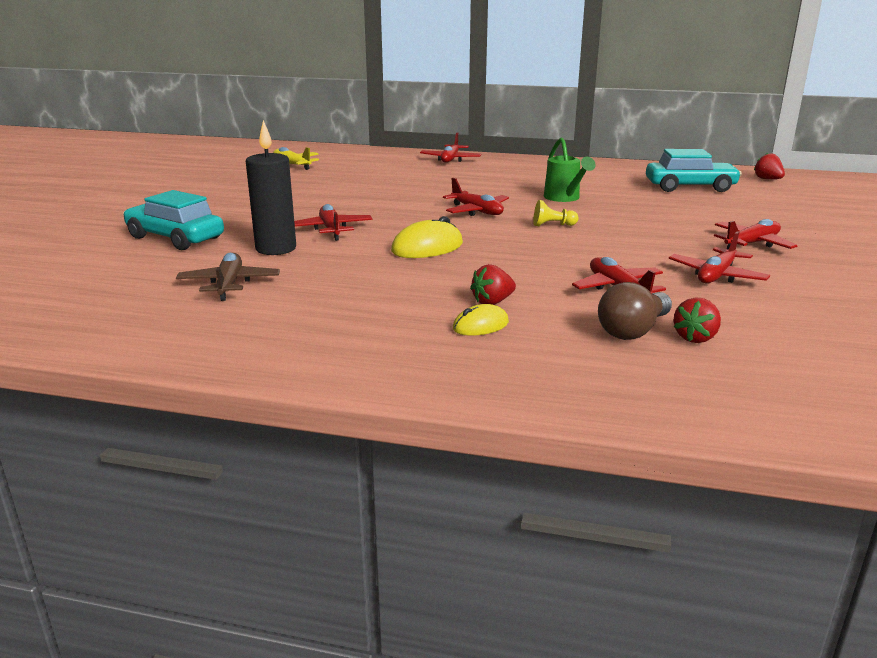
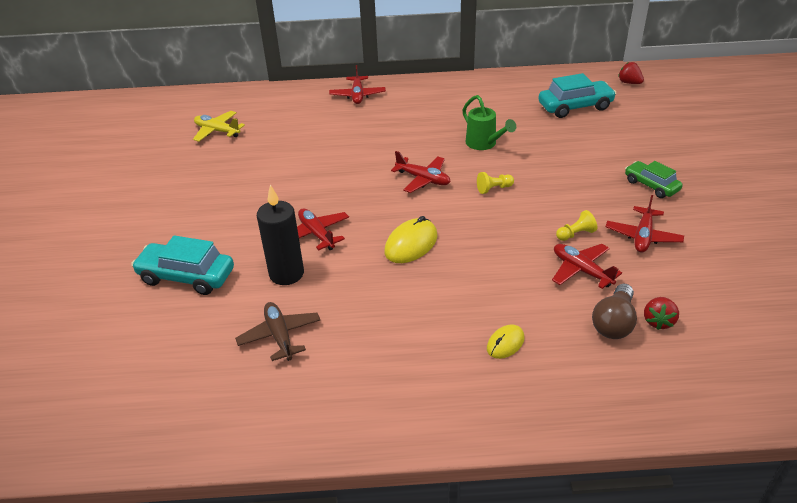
camera: 15 degrees left, 15 degrees up
red strawberry [470,264,516,305] -> none
red plane [714,219,798,250] -> green car [625,161,683,198]
none -> yellow pawn [556,210,597,241]

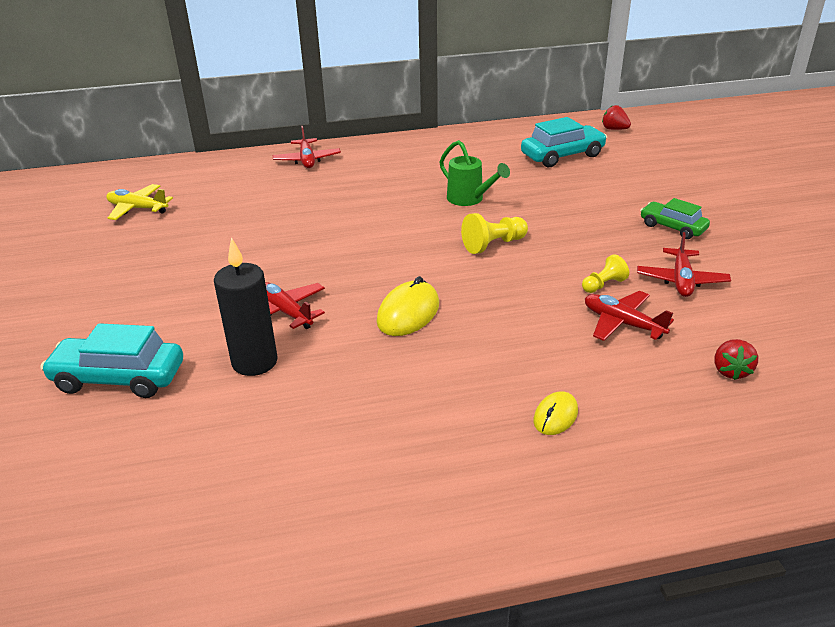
camera: 10 degrees left, 5 degrees down
brown plane [235,302,320,361] -> none
red plane [391,151,451,193] -> none
yellow pawn [477,172,514,194] -> yellow pawn [461,213,528,254], size x1.51
brown light bulb [592,283,637,339] -> none

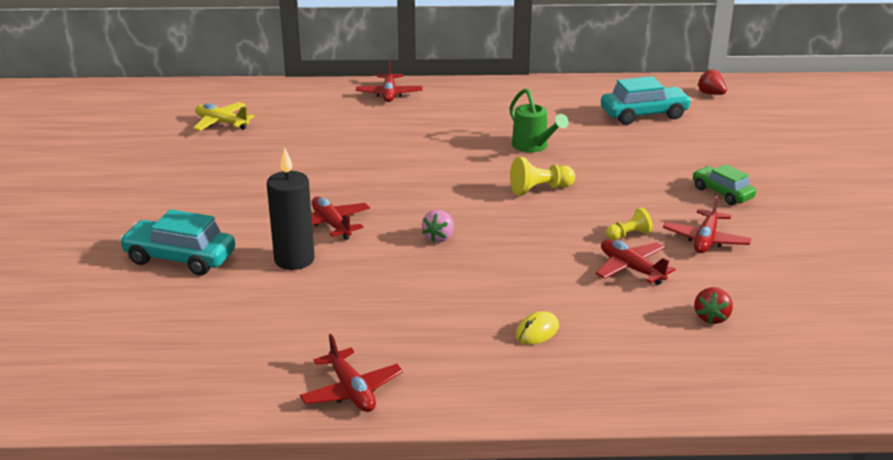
camera: 10 degrees right, 5 degrees down
yellow mouse [377,276,439,336] -> pink strawberry [422,210,454,243]
none -> red plane [300,334,403,412]

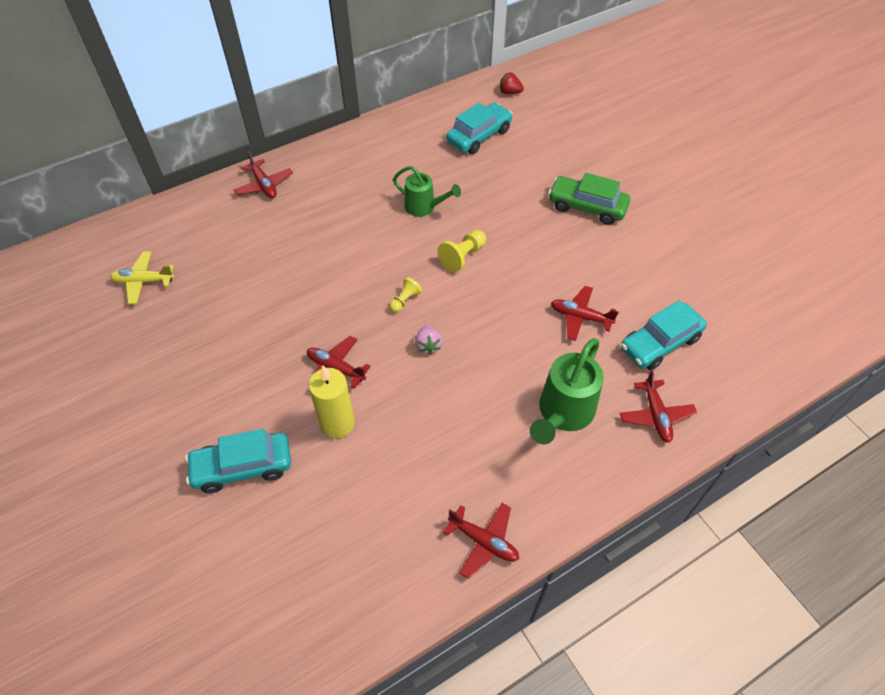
camera: 30 degrees left, 25 degrees up
black candle [267,147,315,270] -> yellow candle [309,365,355,438]
yellow mouse [515,311,559,345] -> green watering can [530,338,604,444]
yellow pawn [606,207,653,240] -> yellow pawn moved to [389,277,422,312]
red plane [663,195,751,253] -> red plane moved to [620,370,697,443]
green car [692,164,756,205] -> green car [548,173,630,225], size x1.54
red strawberry [694,287,733,324] -> turquoise car [621,300,707,370]

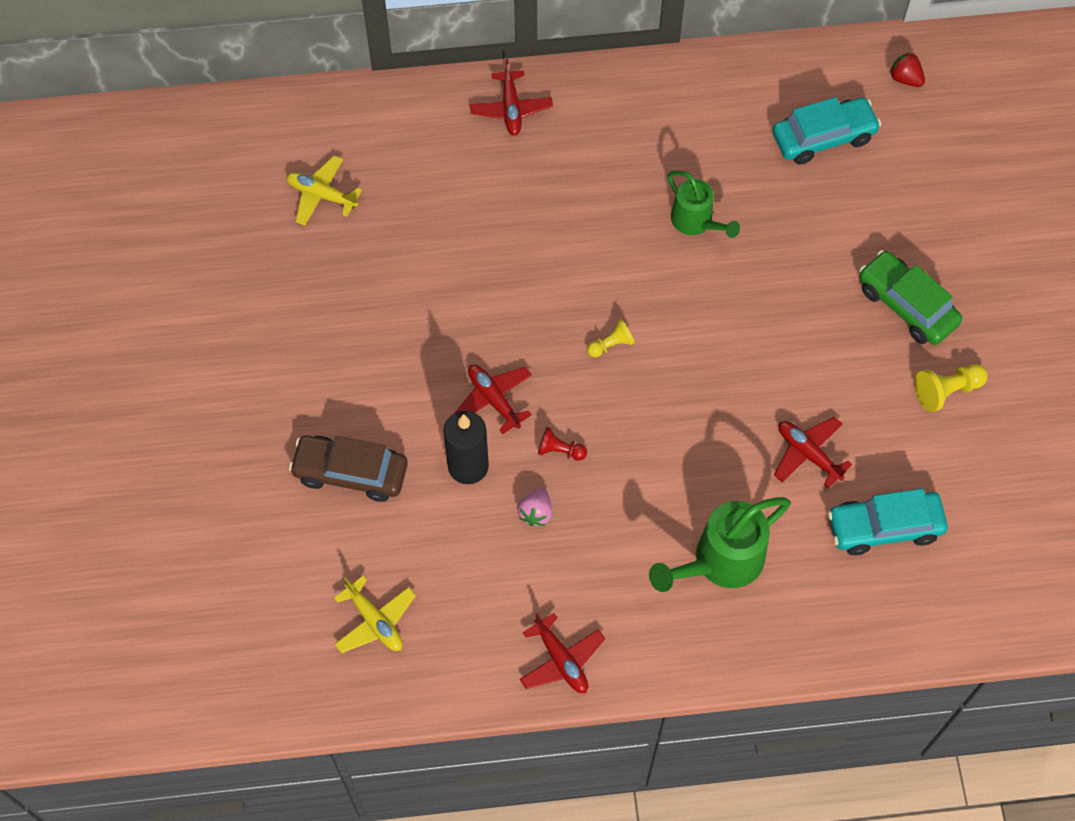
camera: 25 degrees right, 10 degrees up
turquoise car [185,429,291,493] -> brown car [289,435,408,502]
yellow candle [309,365,355,438] -> black candle [444,411,489,484]
pink strawberry [415,325,443,354] -> pink strawberry moved to [518,488,552,526]
yellow pawn [438,230,486,272] -> yellow pawn moved to [914,364,988,412]
red plane [620,370,697,443] -> none
none -> yellow plane [334,575,416,653]
none -> red pawn [538,427,587,461]

